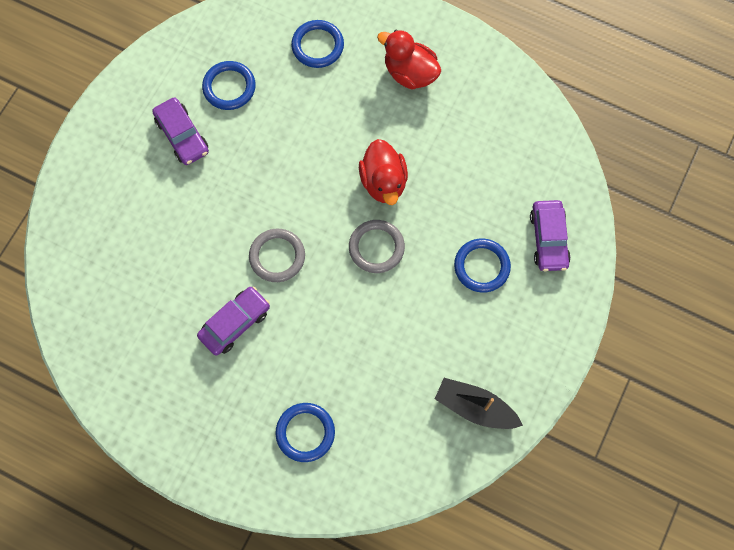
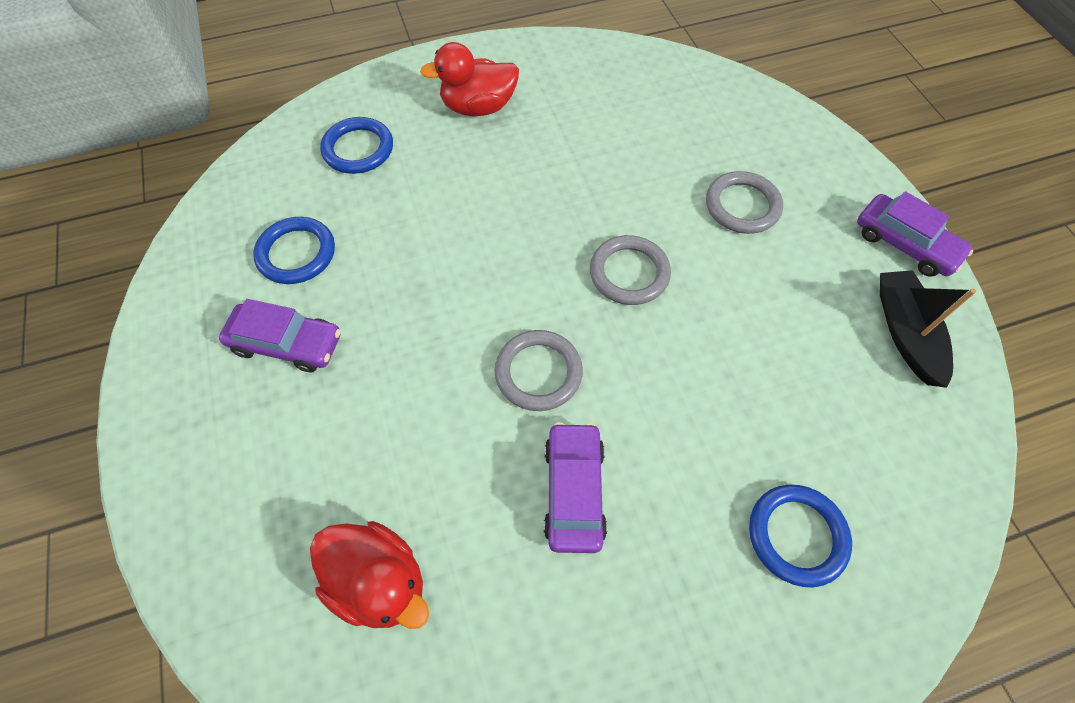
camera: 45 degrees left, 10 degrees down
red duck [359,139,408,205] -> red duck moved to [310,521,429,629]
black boat [435,378,523,429] -> black boat turned 105 degrees clockwise [880,270,976,388]
blue ring [454,238,511,293] -> grey ring [706,171,783,234]
purple car [530,200,571,271] -> purple car moved to [857,191,973,277]

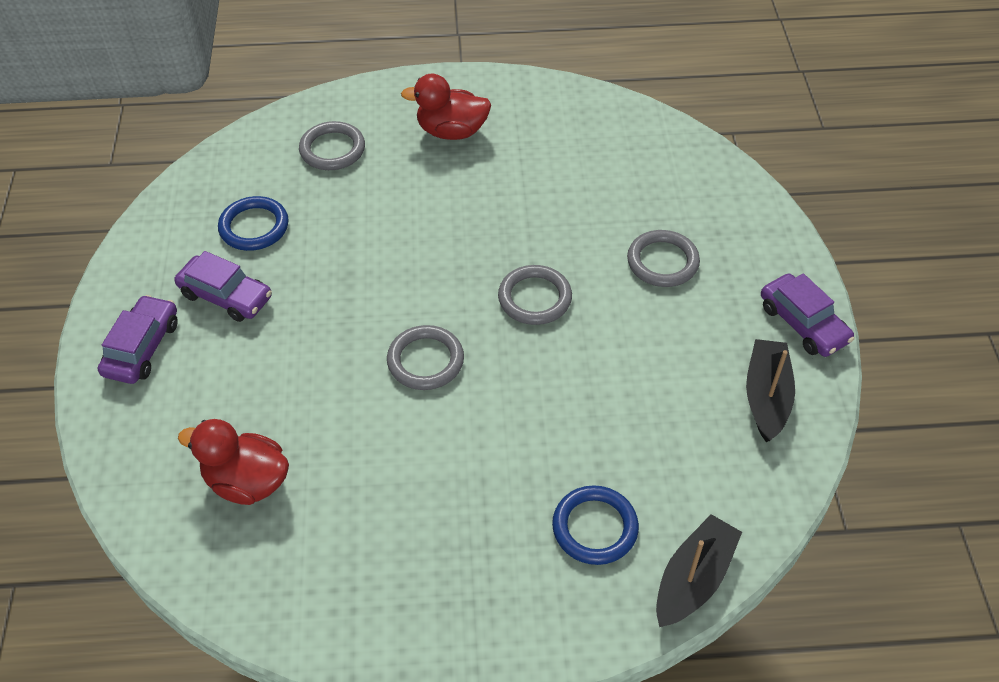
camera: 15 degrees right, 10 degrees down
red duck [310,521,429,629] -> red duck turned 150 degrees clockwise [178,419,289,505]
blue ring [320,117,393,174] -> grey ring [299,121,365,170]
purple car [544,422,607,553] -> purple car moved to [98,295,178,384]
none -> black boat [656,514,742,627]

